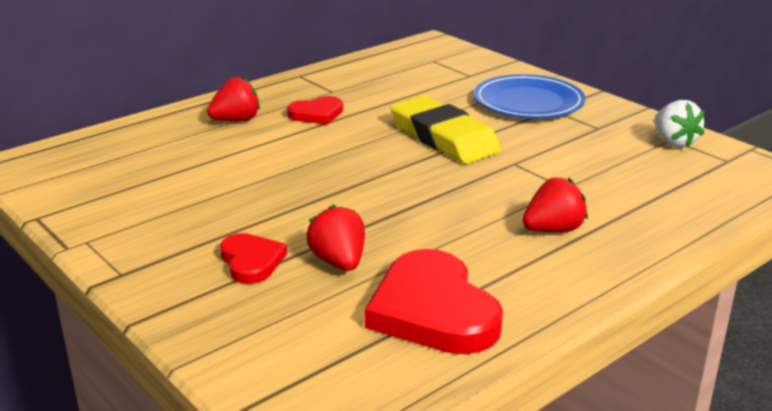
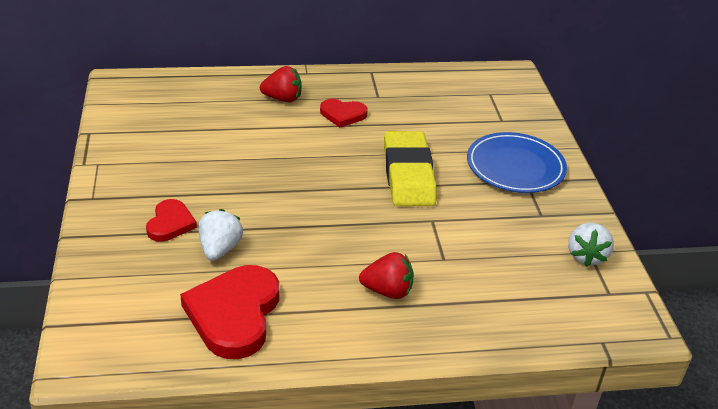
camera: 30 degrees right, 10 degrees up
red strawberry [306,205,365,271] -> white strawberry [199,209,243,261]

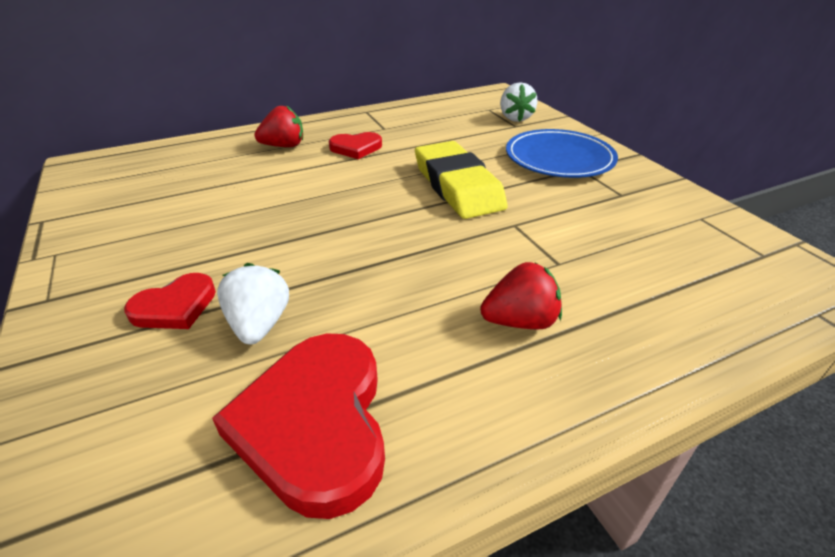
camera: 15 degrees left, 0 degrees up
red heart [146,199,197,242] -> red heart turned 60 degrees clockwise [124,273,216,329]
white strawberry [568,223,614,267] -> white strawberry moved to [500,82,537,122]

